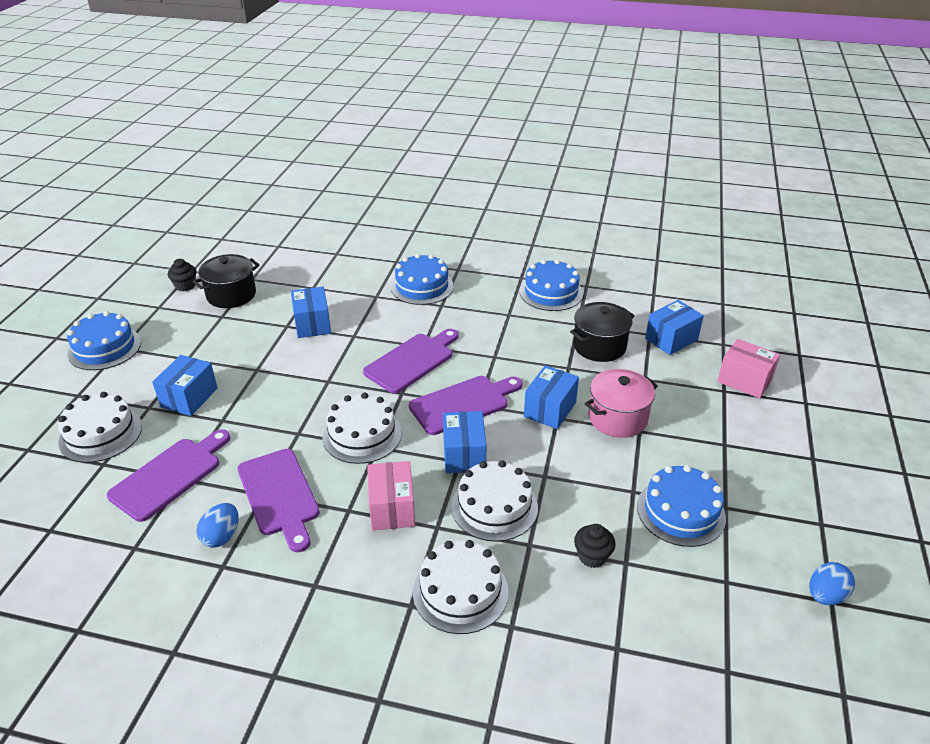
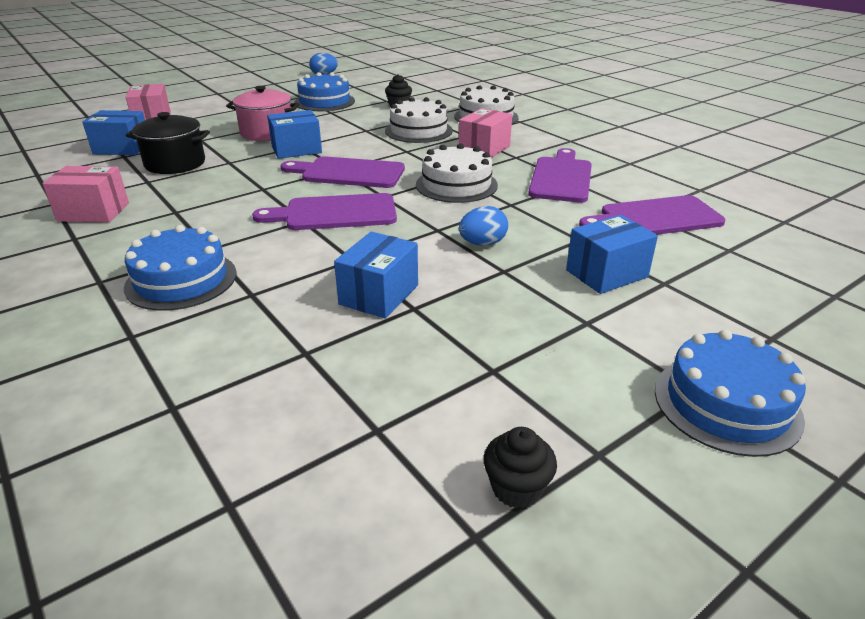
camera: 140 degrees left, 5 degrees down
white cake [58,392,142,463] -> none
black pot [193,254,260,308] -> none
blue egg [197,503,239,548] -> blue egg moved to [459,206,508,246]
blue box [443,411,487,473] -> none
blue cake [519,259,583,311] -> pink box [42,166,129,222]

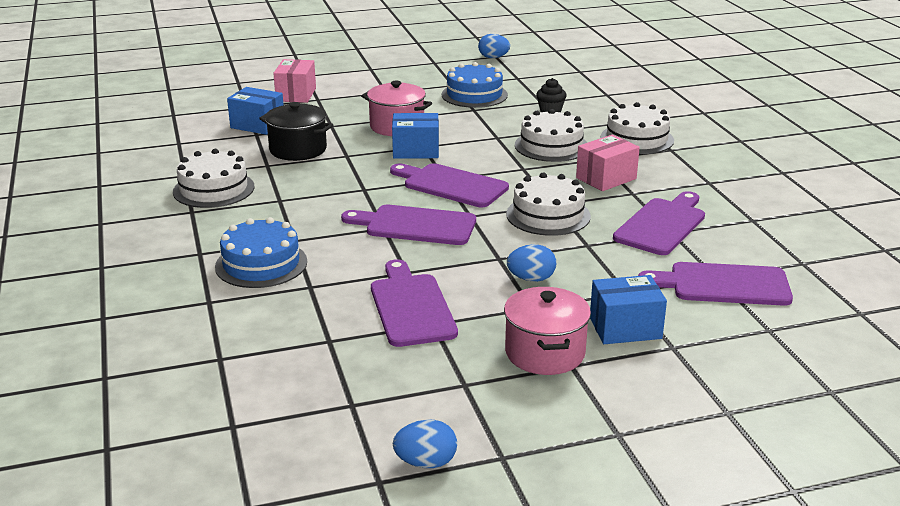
camera: 20 degrees right, 5 degrees down
pink box [42,166,129,222] -> white cake [173,149,254,208]
blue box [334,232,418,318] -> purple cutting board [371,259,458,347]
black cupcake [483,427,557,508] -> blue egg [393,420,457,468]
blue cake [655,329,806,457] -> none
none -> pink pot [504,287,591,375]

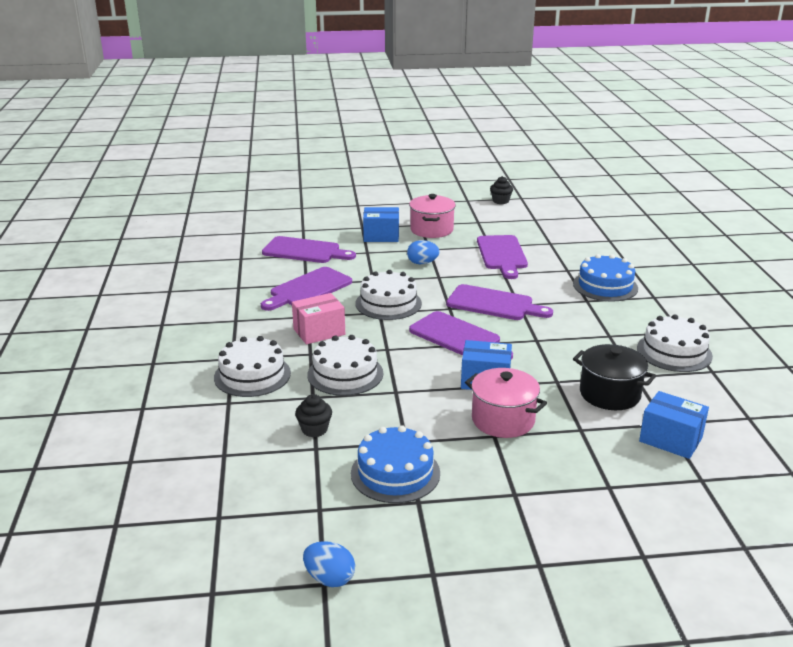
camera: 170 degrees left, 0 degrees up
pink box [273,59,316,103] -> none
blue egg [393,420,457,468] -> black cupcake [490,176,513,204]

